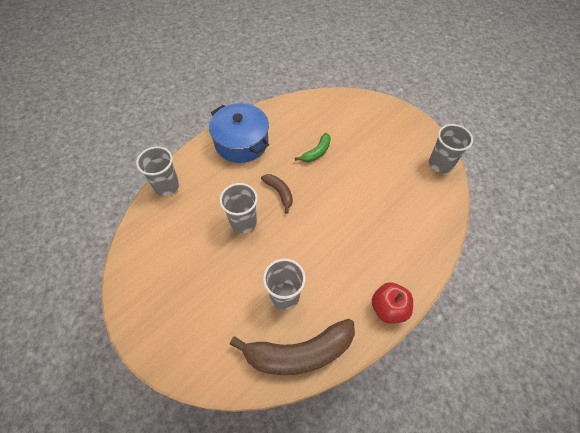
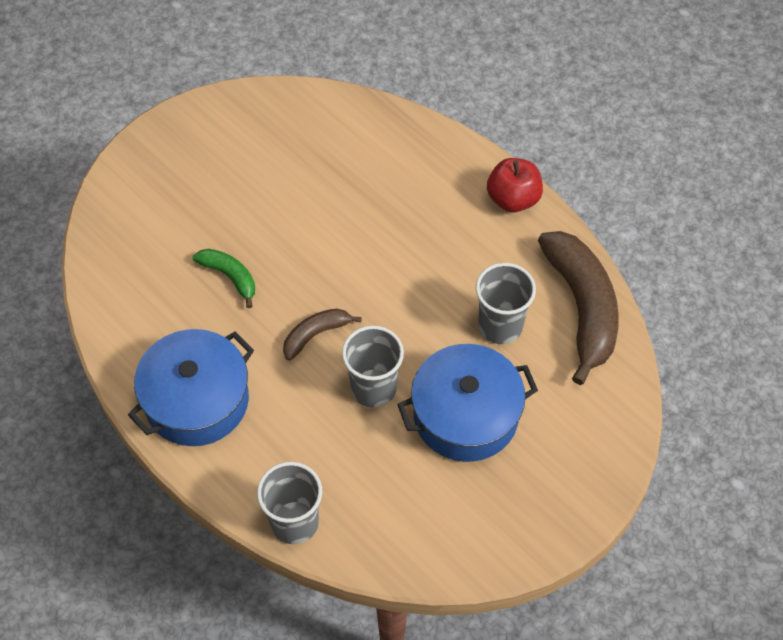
camera: 90 degrees left, 0 degrees up
grey cup [429,124,473,173] -> none
none -> blue pot [397,344,538,462]

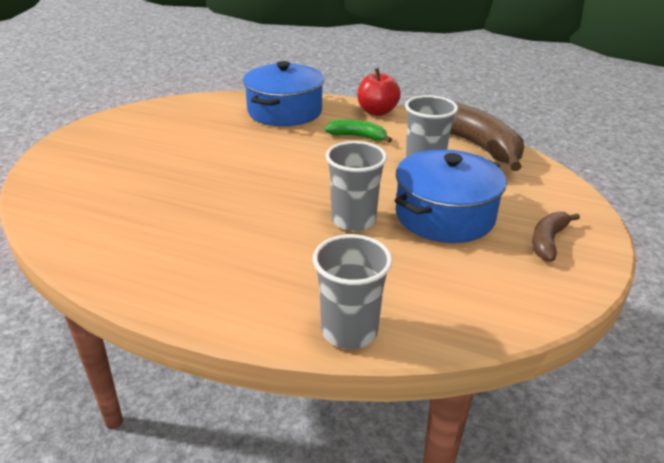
camera: 25 degrees left, 25 degrees down
blue pot [128,329,254,446] -> blue pot moved to [243,61,324,126]
green banana [193,249,255,308] -> green banana moved to [324,119,392,142]
brown banana [283,309,362,360] -> brown banana moved to [532,212,580,261]

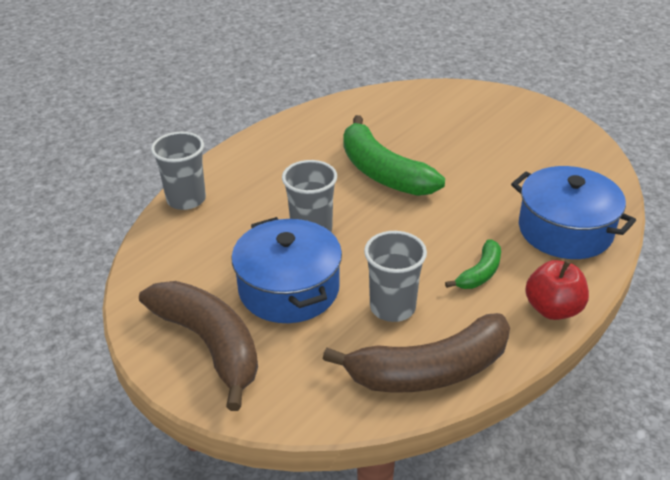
camera: 110 degrees right, 5 degrees up
brown banana [532,212,580,261] -> brown banana [139,281,258,411], size x2.01
none -> green banana [343,115,445,196]

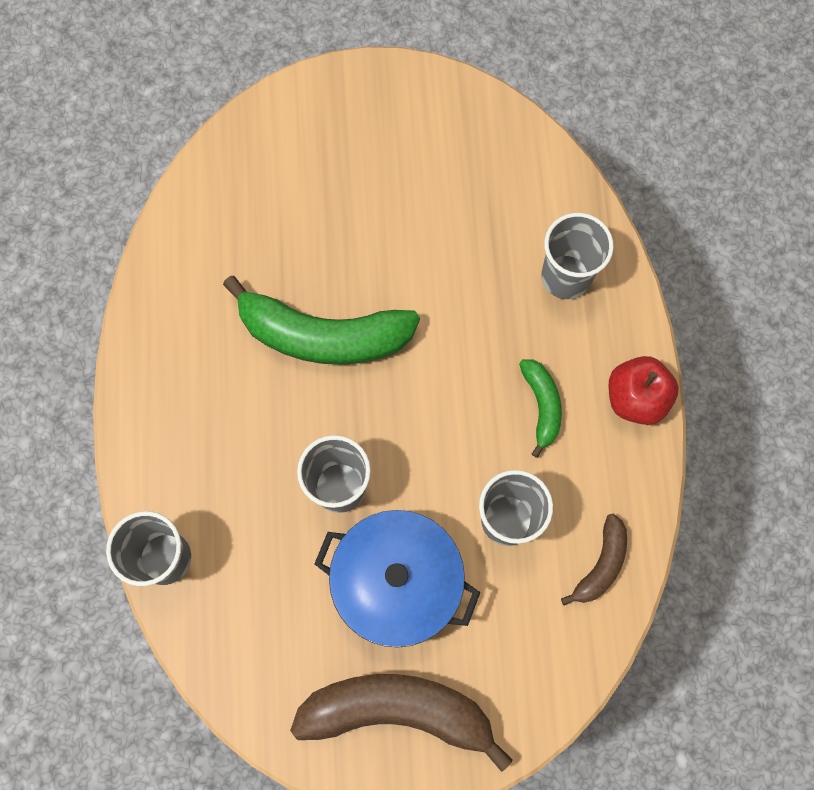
camera: 45 degrees left, 35 degrees up
brown banana [323,313,510,392] -> brown banana [561,514,627,605], size x0.50
blue pot [511,166,636,259] -> grey cup [541,213,614,299]

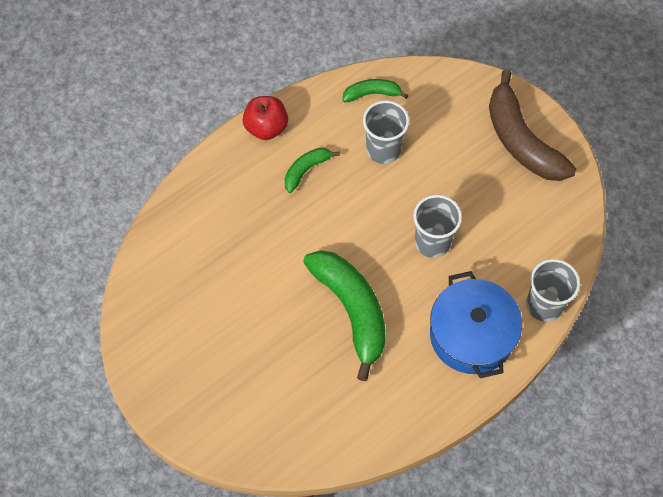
camera: 125 degrees left, 10 degrees down
blue pot [315,510,480,647] -> blue pot moved to [430,271,522,378]
grey cup [541,213,614,299] -> none
brown banana [561,514,627,605] -> green banana [342,79,409,102]

